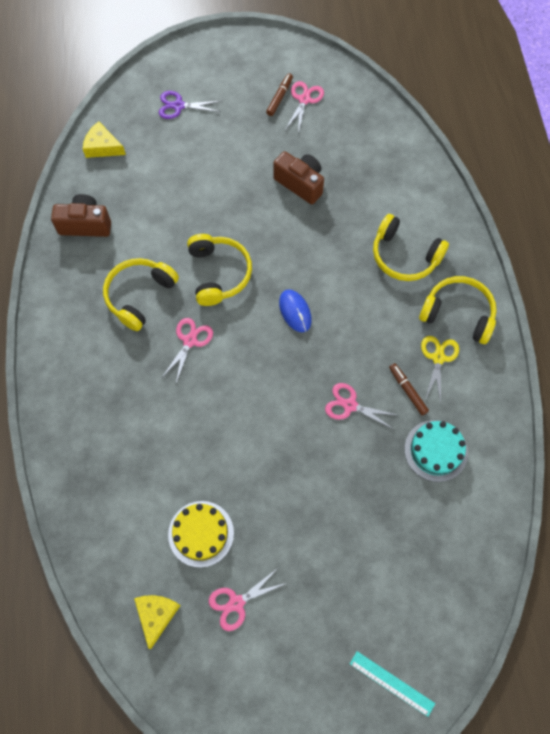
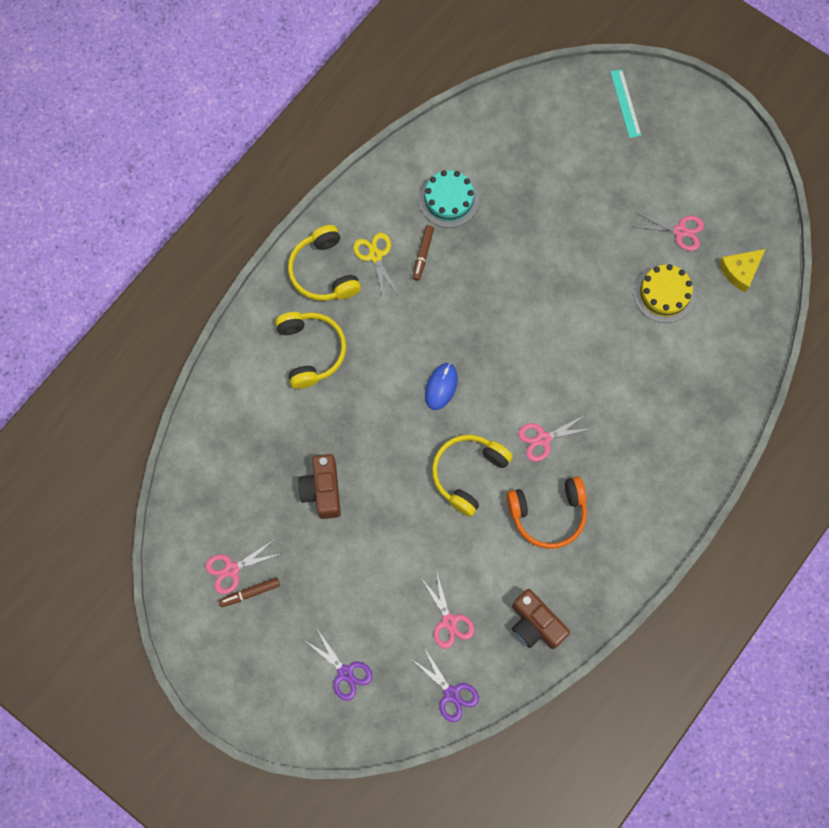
camera: 135 degrees left, 5 degrees up
yellow cheese [83,121,126,158] -> purple scissors [413,648,479,722]
yellow headphones [103,258,179,331] -> orange headphones [506,476,587,549]
pink scissors [325,383,400,429] -> pink scissors moved to [421,574,474,649]
yellow scissors [421,336,459,403] -> yellow scissors turned 105 degrees clockwise [353,233,399,296]

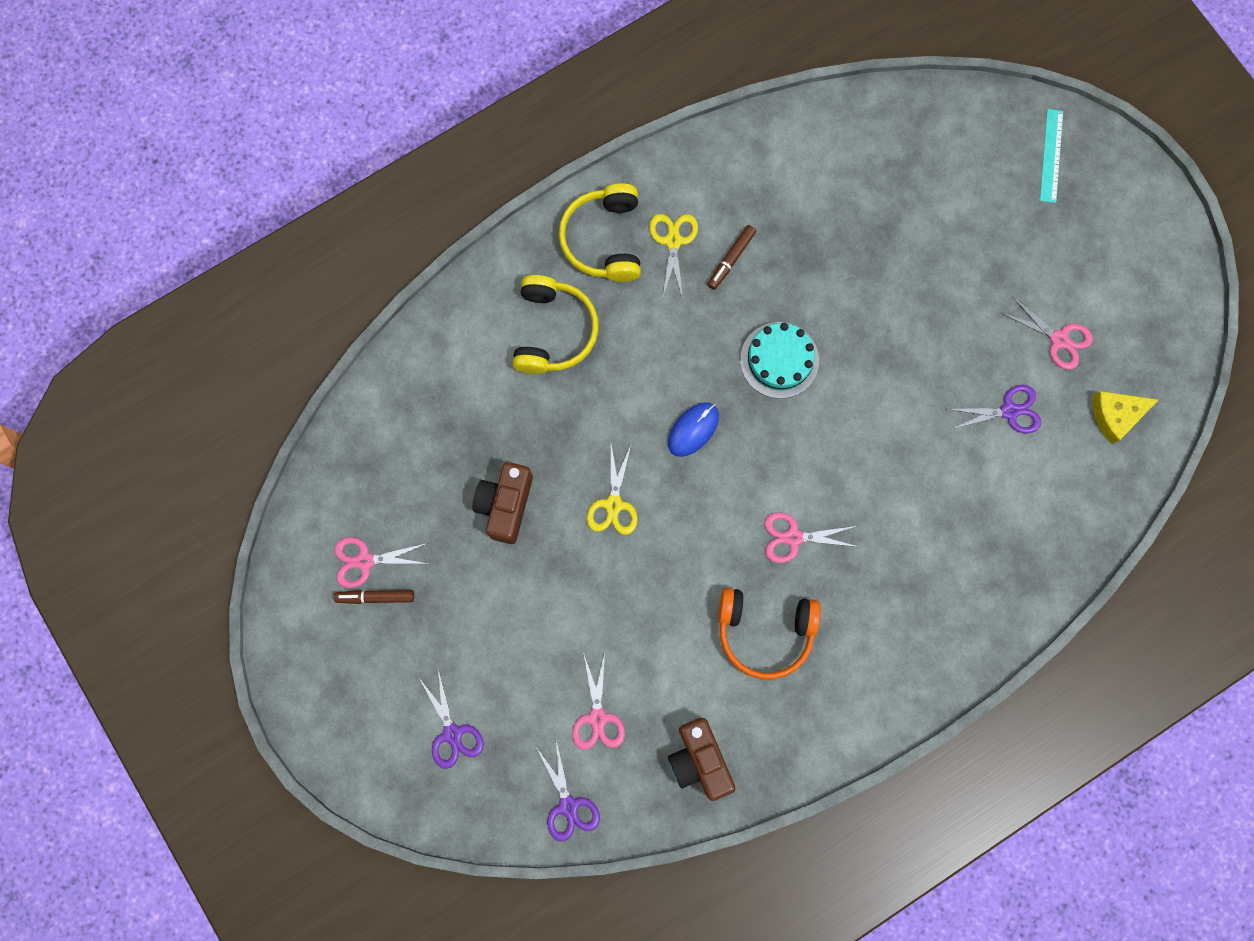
camera: 20 degrees right, 5 degrees up
turquoise cake [419,170,479,228] -> turquoise cake moved to [740,322,819,399]
yellow headphones [432,435,513,517] -> none
yellow cake [634,264,695,323] -> purple scissors [947,385,1041,434]
none -> yellow scissors [587,443,638,535]

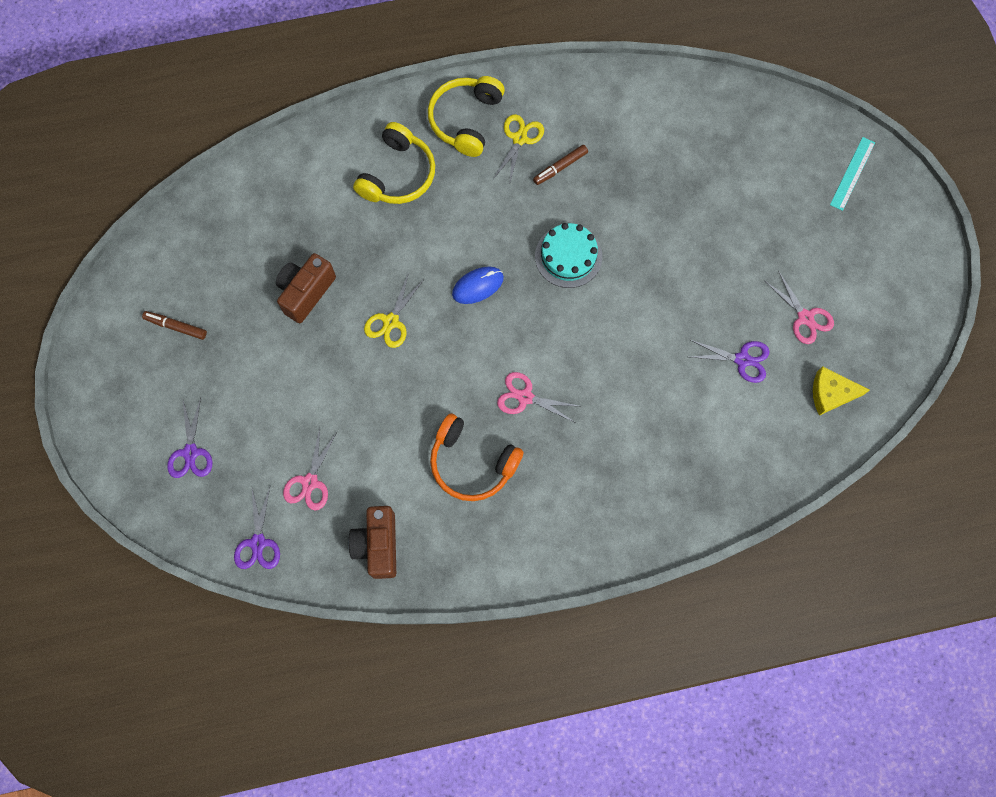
camera: 20 degrees right, 5 degrees down
pink scissors [334,537,428,588] -> none

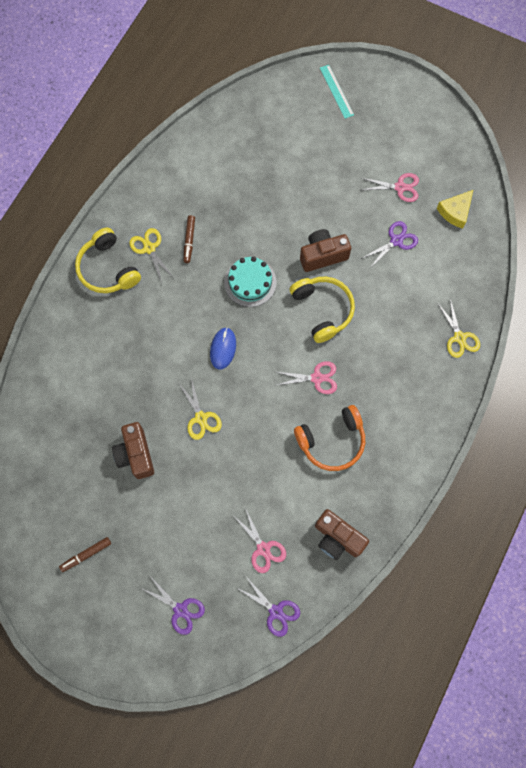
camera: 50 degrees left, 0 degrees up
yellow headphones [353,122,435,204] -> yellow headphones moved to [290,277,355,343]
pink scissors [497,372,578,422] -> pink scissors turned 150 degrees counterclockwise [274,361,337,394]
none -> brown camera [300,229,351,272]
none -> yellow scissors [437,299,480,358]

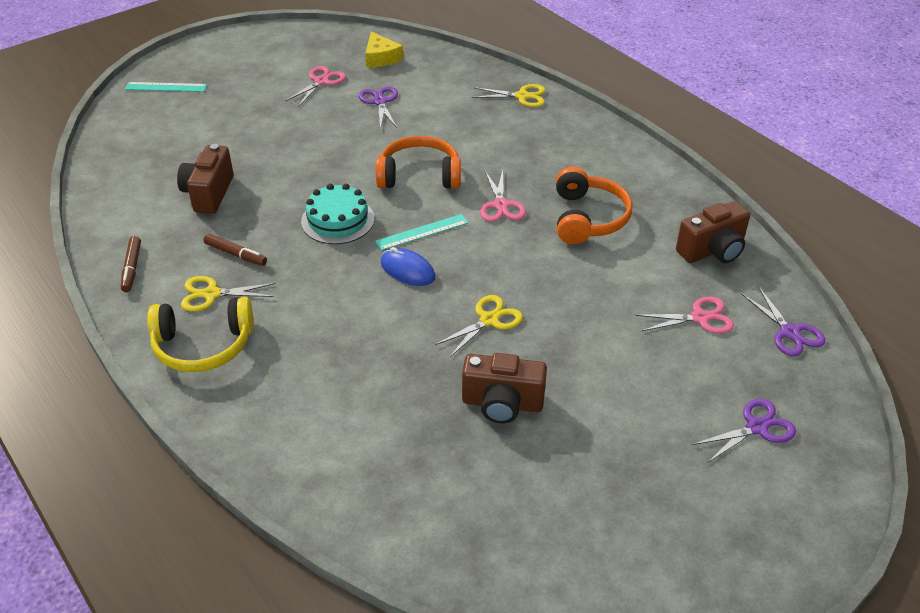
camera: 65 degrees left, 30 degrees down
brown marker [59,537,111,572] -> brown marker moved to [121,236,141,292]
yellow scissors [179,378,222,440] -> yellow scissors turned 45 degrees counterclockwise [435,295,523,358]
purple scissors [237,578,300,637] -> purple scissors turned 90 degrees clockwise [742,287,825,356]
pink scissors [274,361,337,394] -> pink scissors turned 150 degrees clockwise [480,170,526,222]
yellow headphones [290,277,355,343] -> orange headphones [375,136,461,189]
brown camera [300,229,351,272] -> brown camera moved to [177,144,234,214]
none -> turquoise ruler [375,214,468,251]

